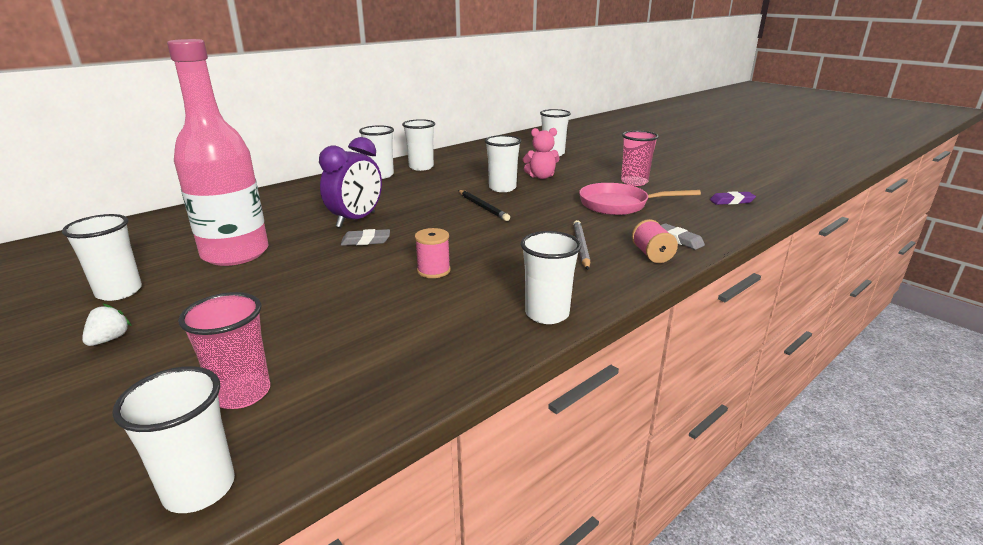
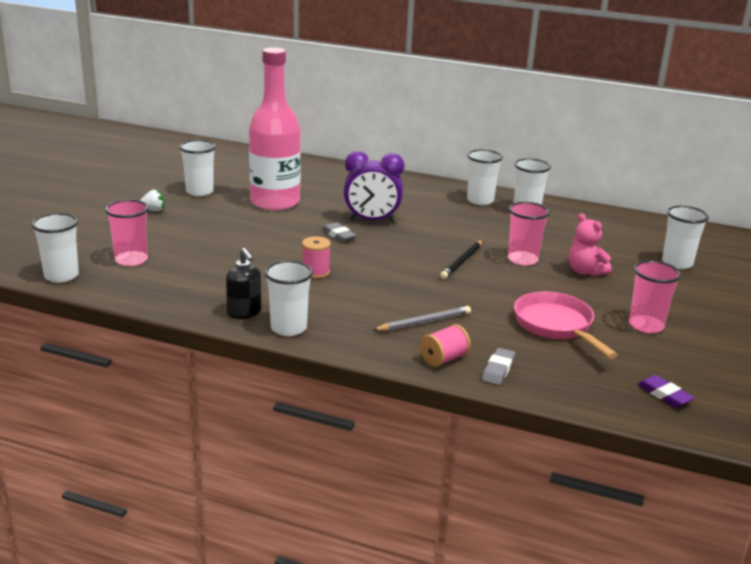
camera: 60 degrees right, 0 degrees up
white cup [485,135,521,192] -> pink cup [508,202,550,266]
none -> black soap dispenser [226,248,262,319]

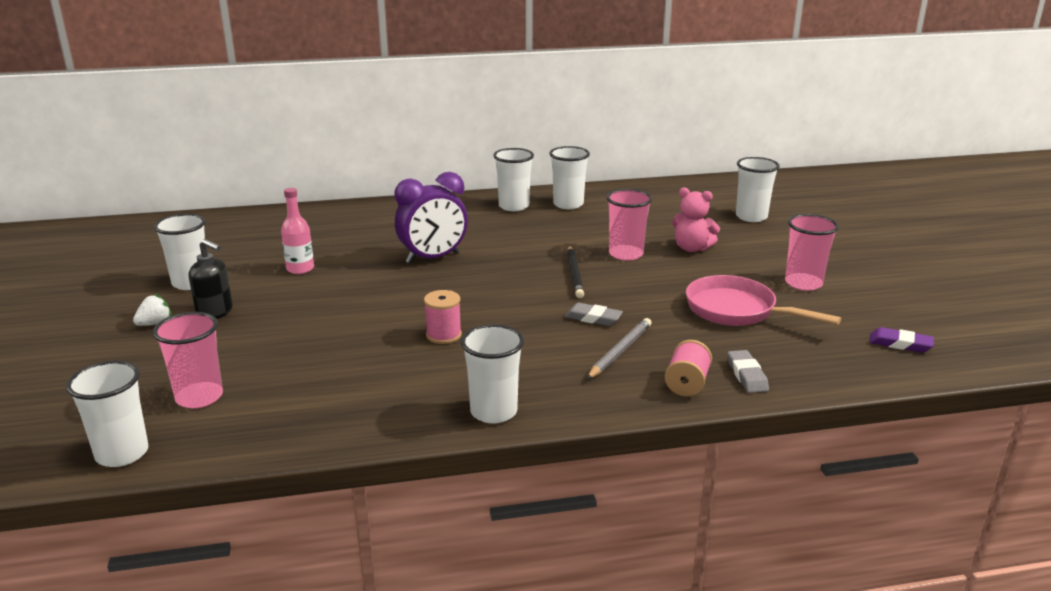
camera: 30 degrees left, 0 degrees up
black soap dispenser [226,248,262,319] -> black soap dispenser moved to [189,239,233,319]
pink bottle [249,47,301,211] -> pink bottle [281,188,314,274], size x0.43
grey eraser [322,222,357,242] -> grey eraser moved to [565,303,623,326]

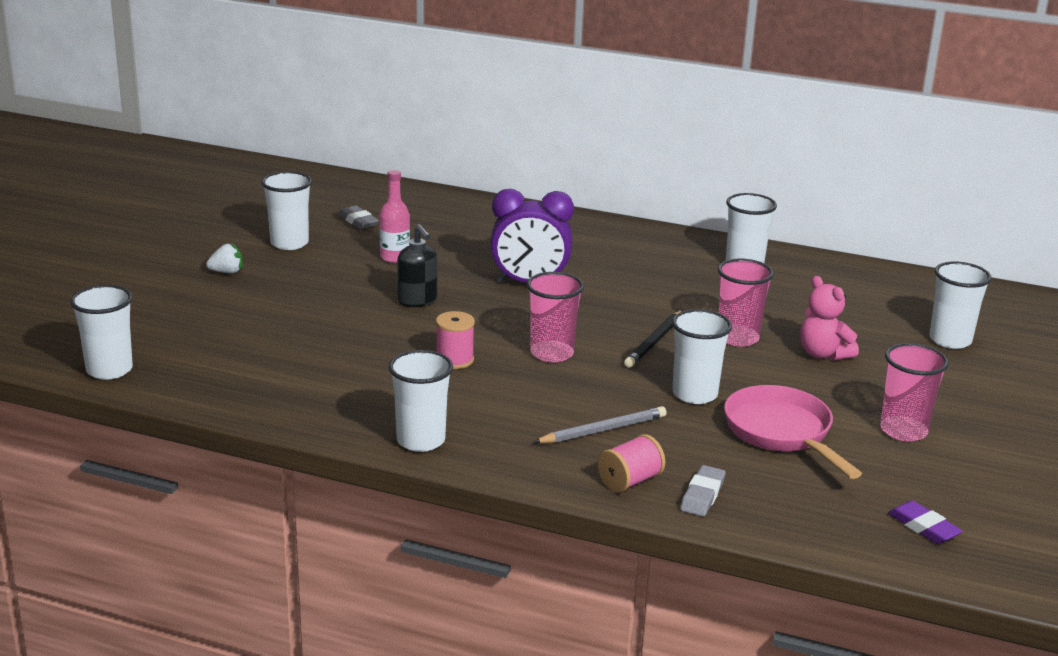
camera: 30 degrees right, 0 degrees up
pink cup [153,312,223,408] -> pink cup moved to [527,272,584,362]
black soap dispenser [189,239,233,319] -> black soap dispenser moved to [397,224,437,307]
white cup [493,148,534,211] -> white cup moved to [672,309,732,404]
grey eraser [565,303,623,326] -> grey eraser moved to [338,206,379,229]

